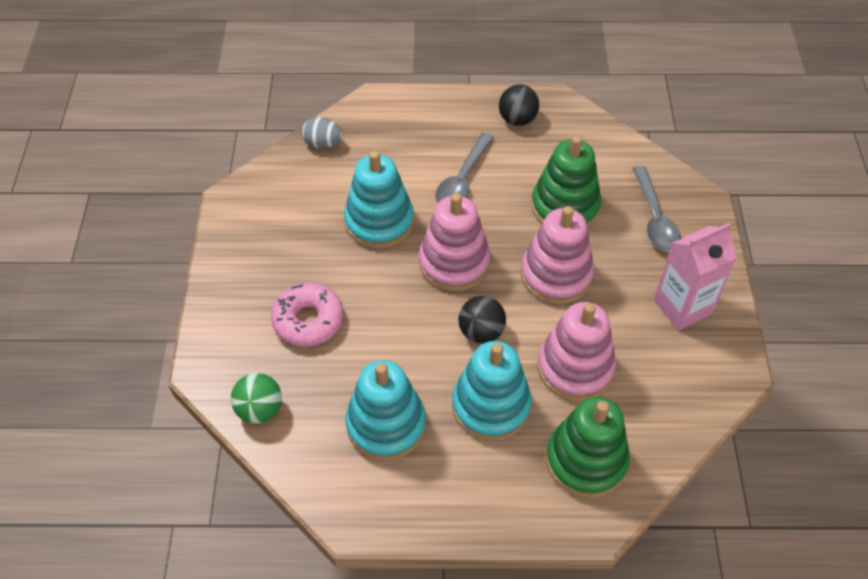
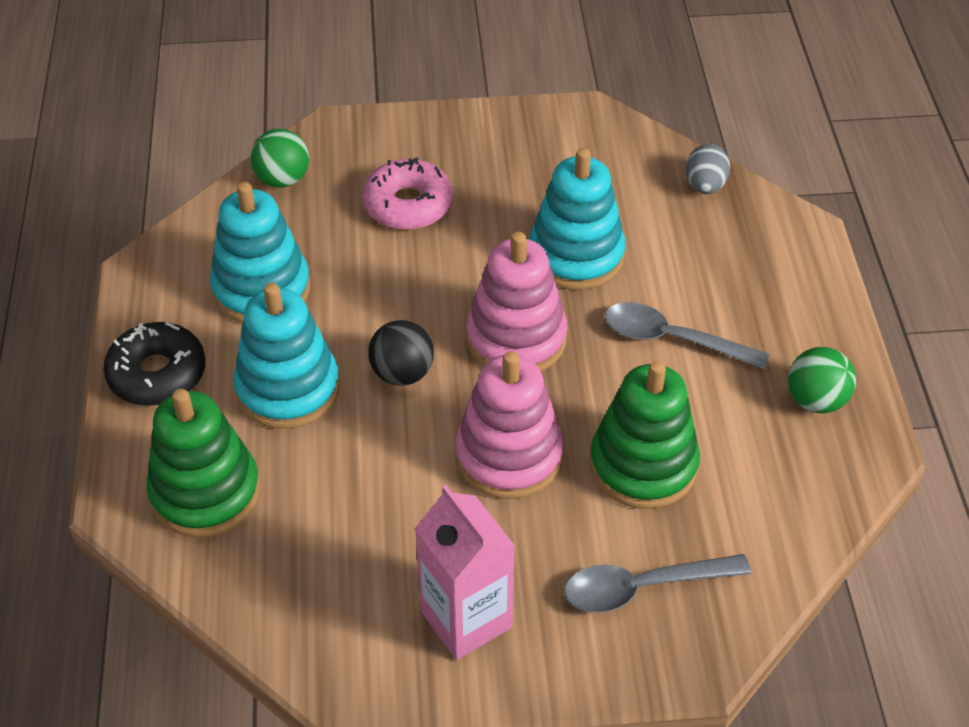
camera: 85 degrees right, 5 degrees down
black ball [499,85,539,126] -> green ball [788,347,856,413]
pink stacking toy [537,302,616,401] -> none
none -> black donut [104,322,206,406]

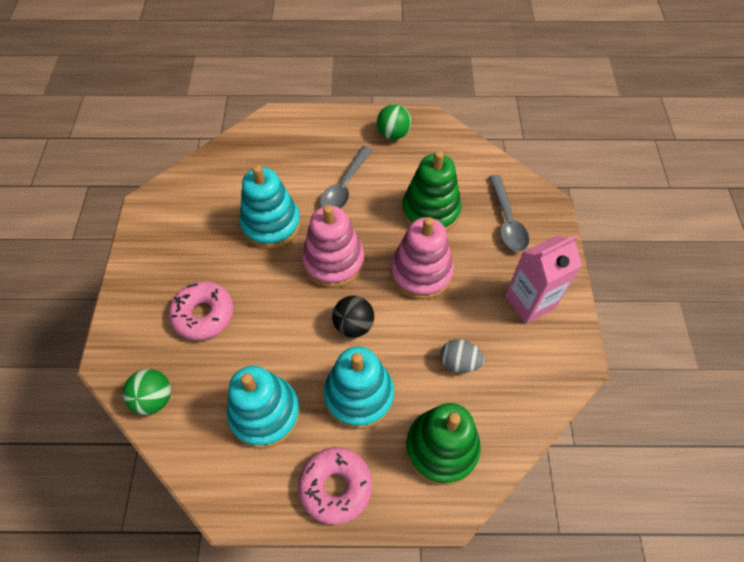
camera: 85 degrees left, 10 degrees up
black donut [104,322,206,406] -> pink donut [298,447,372,525]
grey egg [686,144,730,194] -> grey egg moved to [440,339,485,373]

